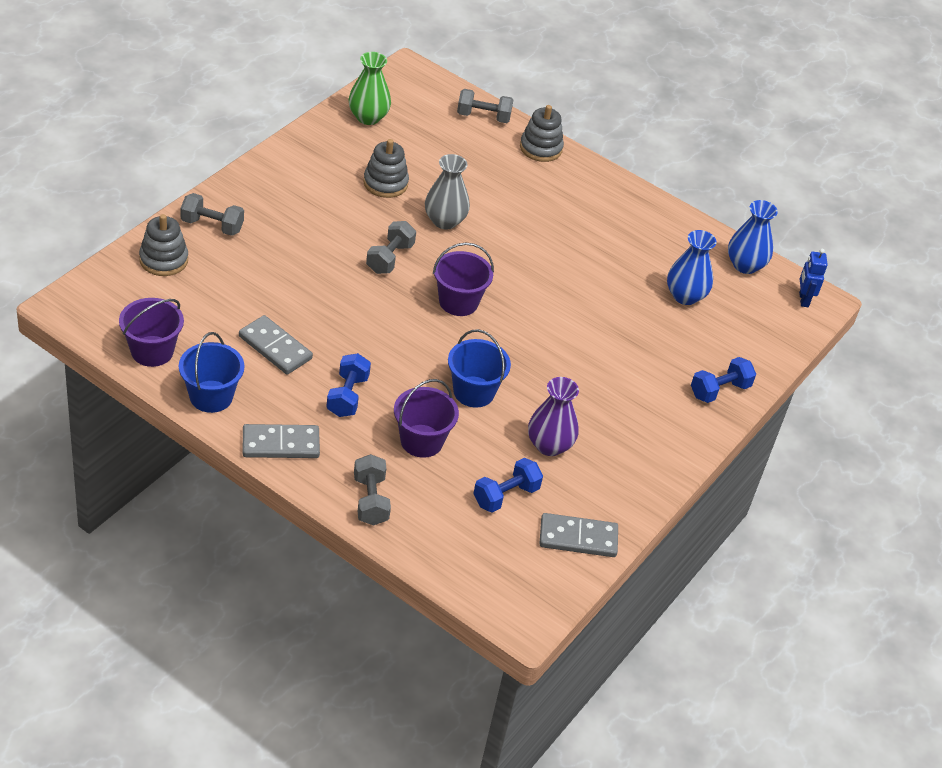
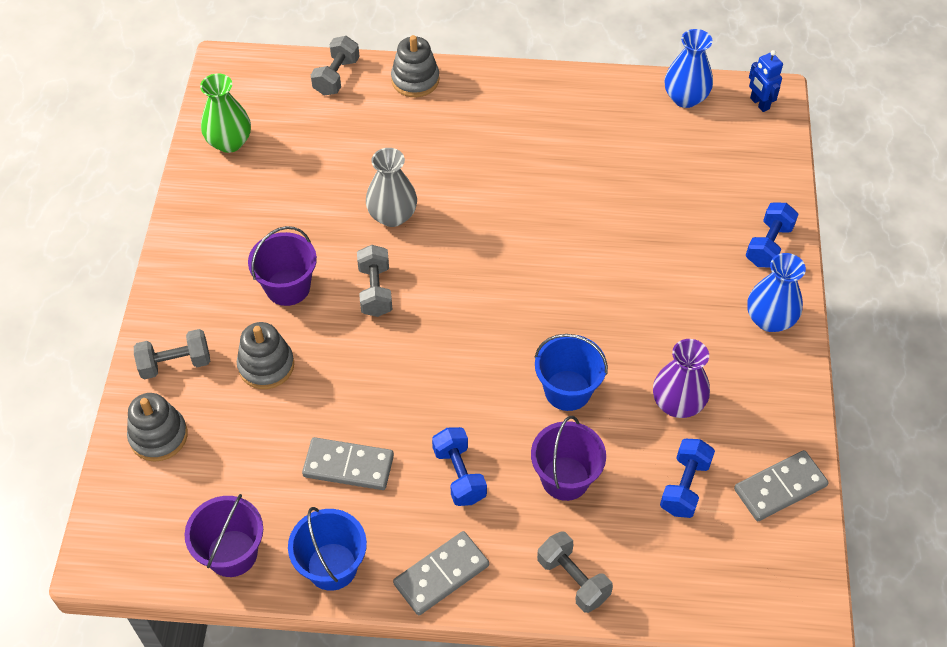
camera: 25 degrees left, 10 degrees up
grey stacking toy [363,139,409,198] -> grey stacking toy moved to [237,322,294,389]
purple bucket [433,242,494,316] -> purple bucket moved to [248,226,317,306]
grey dumbbell [457,89,513,123] -> grey dumbbell turned 45 degrees counterclockwise [311,36,360,96]
blue vase [667,230,717,305] -> blue vase moved to [747,253,806,332]

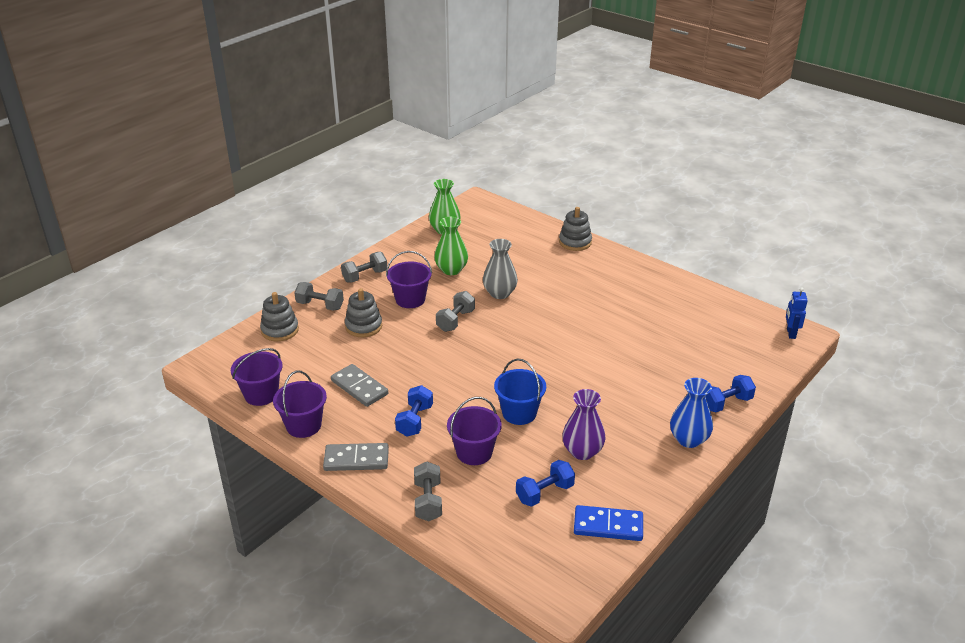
camera: 35 degrees right, 20 degrees down
blue bucket [288,507,367,591] -> purple bucket [273,371,327,438]
grey dumbbell [311,36,360,96] -> grey dumbbell moved to [341,252,387,283]
blue vase [664,29,713,108] -> none
grey domino [734,450,828,521] -> blue domino [574,505,643,541]
none -> green vase [434,217,468,275]

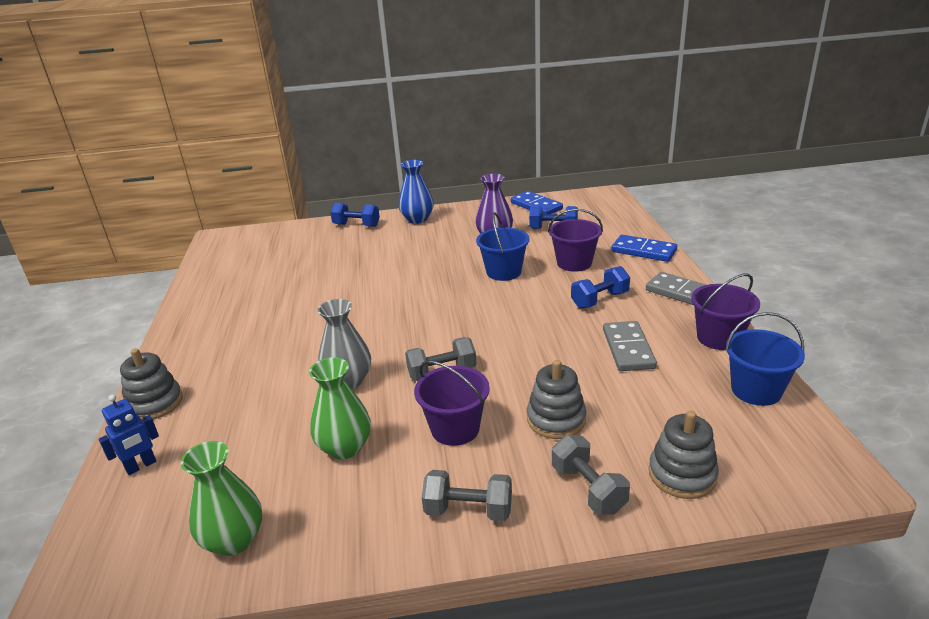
camera: 135 degrees left, 5 degrees down
purple bucket [231,348,282,406] -> blue bucket [725,312,805,406]
grey dumbbell [414,461,442,521] -> blue domino [611,235,677,262]
blue robot [786,287,808,339] -> blue robot moved to [99,395,159,475]

